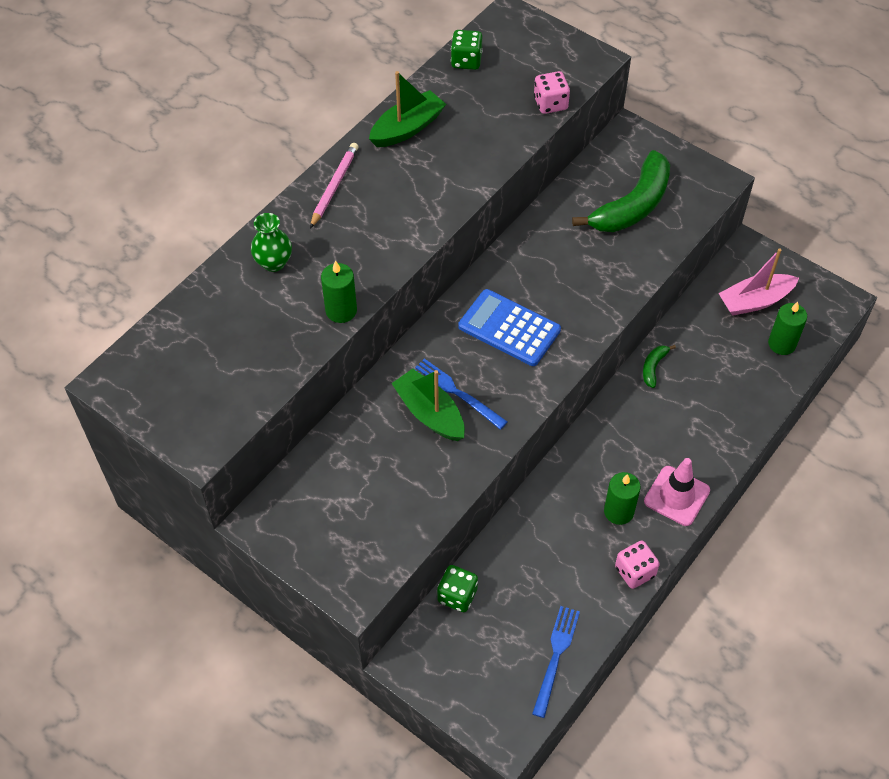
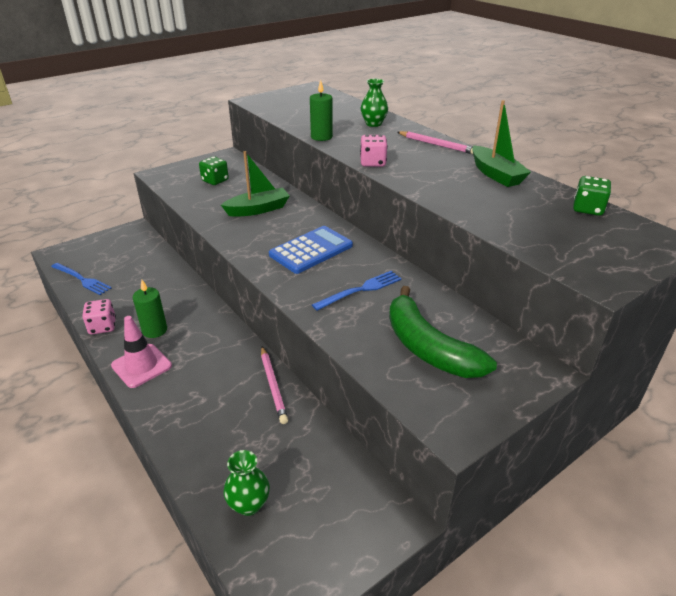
camera: 105 degrees right, 20 degrees down
blue fork [414,359,508,430] -> blue fork moved to [312,271,402,311]
green dice [437,565,478,612] -> green dice moved to [199,156,229,185]
pink dice [534,71,570,114] -> pink dice moved to [360,135,388,167]
green banana [643,345,676,388] -> pink pencil [261,347,288,424]
pink boat [718,249,799,316] -> none
green candle [768,302,807,355] -> green vase [224,450,270,516]

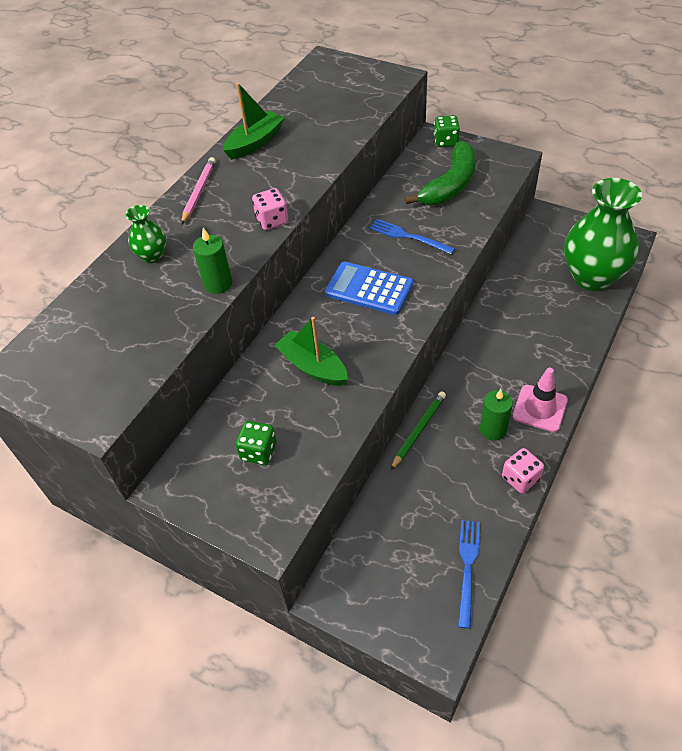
camera: 110 degrees left, 15 degrees up
green vase [224,450,270,516] -> green vase [564,178,642,291], size x2.25
pink pencil [261,347,288,424] -> none
green dice [573,176,611,216] -> green dice moved to [434,115,460,147]
none -> green pencil [391,392,446,470]

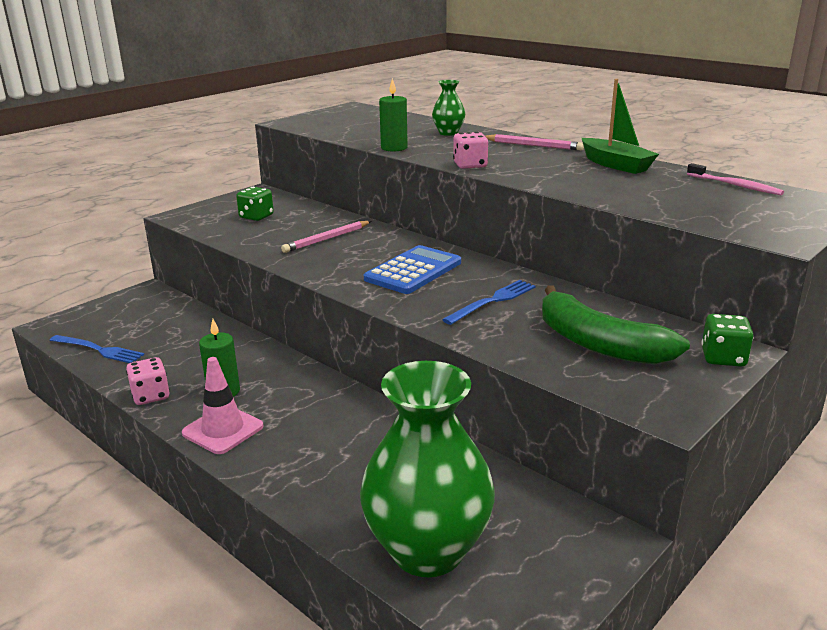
camera: 100 degrees right, 25 degrees down
green boat [274,317,348,386] -> pink pencil [281,221,371,253]
green pencil [391,392,446,470] -> none
none -> pink toothbrush [687,163,784,195]

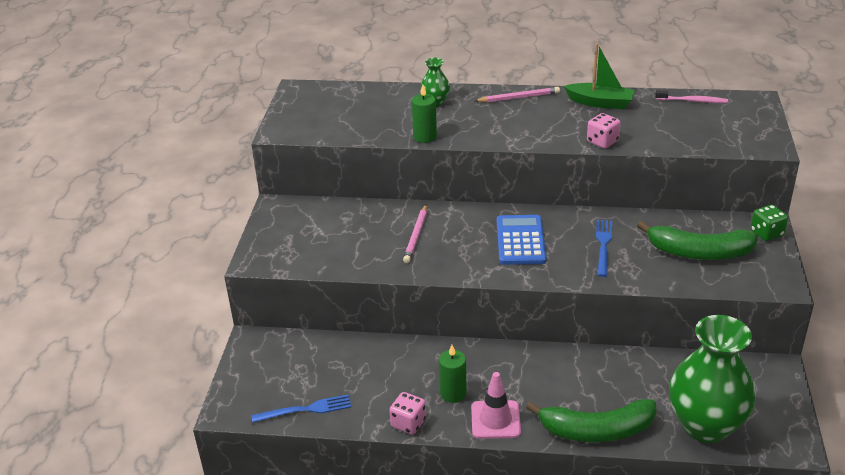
camera: 35 degrees left, 10 degrees up
green dice [236,187,274,221] -> none
pink dice [453,132,489,169] -> pink dice moved to [587,113,621,149]
none -> green banana [526,399,657,442]

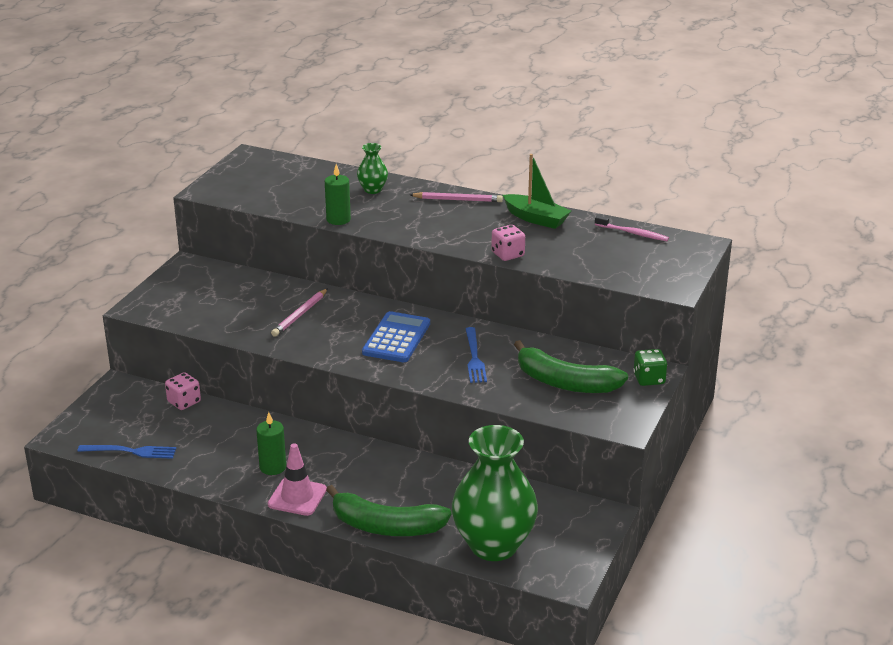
camera: 15 degrees right, 5 degrees down
pink dice [389,392,426,434] -> pink dice moved to [165,372,201,410]
blue fork [596,220,612,277] -> blue fork turned 150 degrees clockwise [466,327,487,383]

